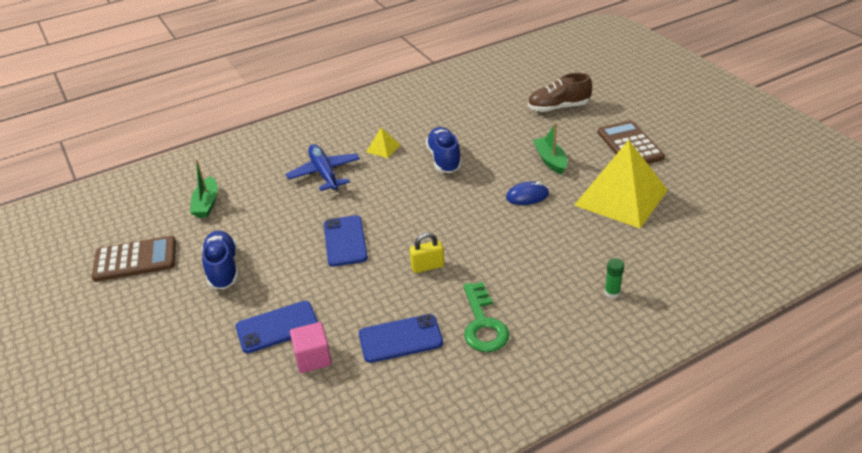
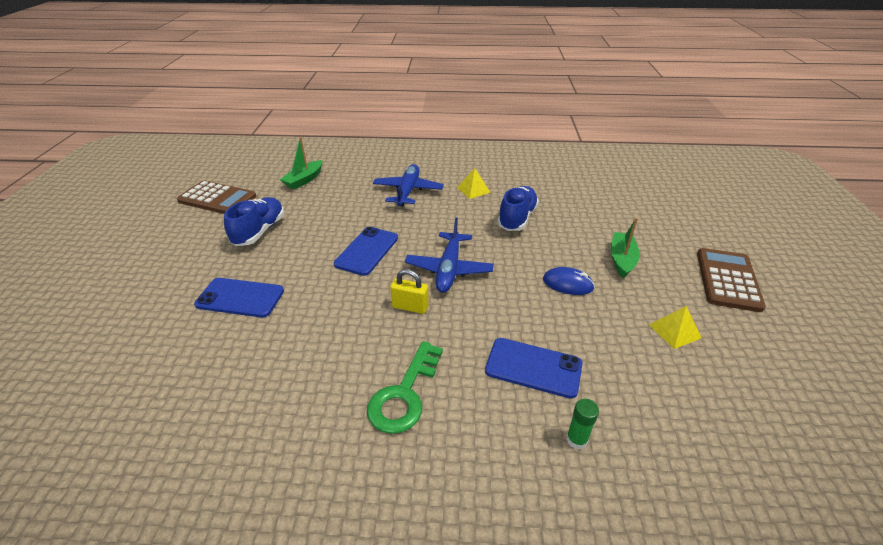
camera: 30 degrees right, 0 degrees up
pink cube [290,322,332,373] -> none
blue phone [359,314,443,363] -> blue phone moved to [485,338,583,399]
brown shoe [528,73,592,112] -> none
yellow pyramid [574,140,668,228] -> yellow pyramid [649,306,702,349], size x0.40
none -> blue plane [405,218,494,293]

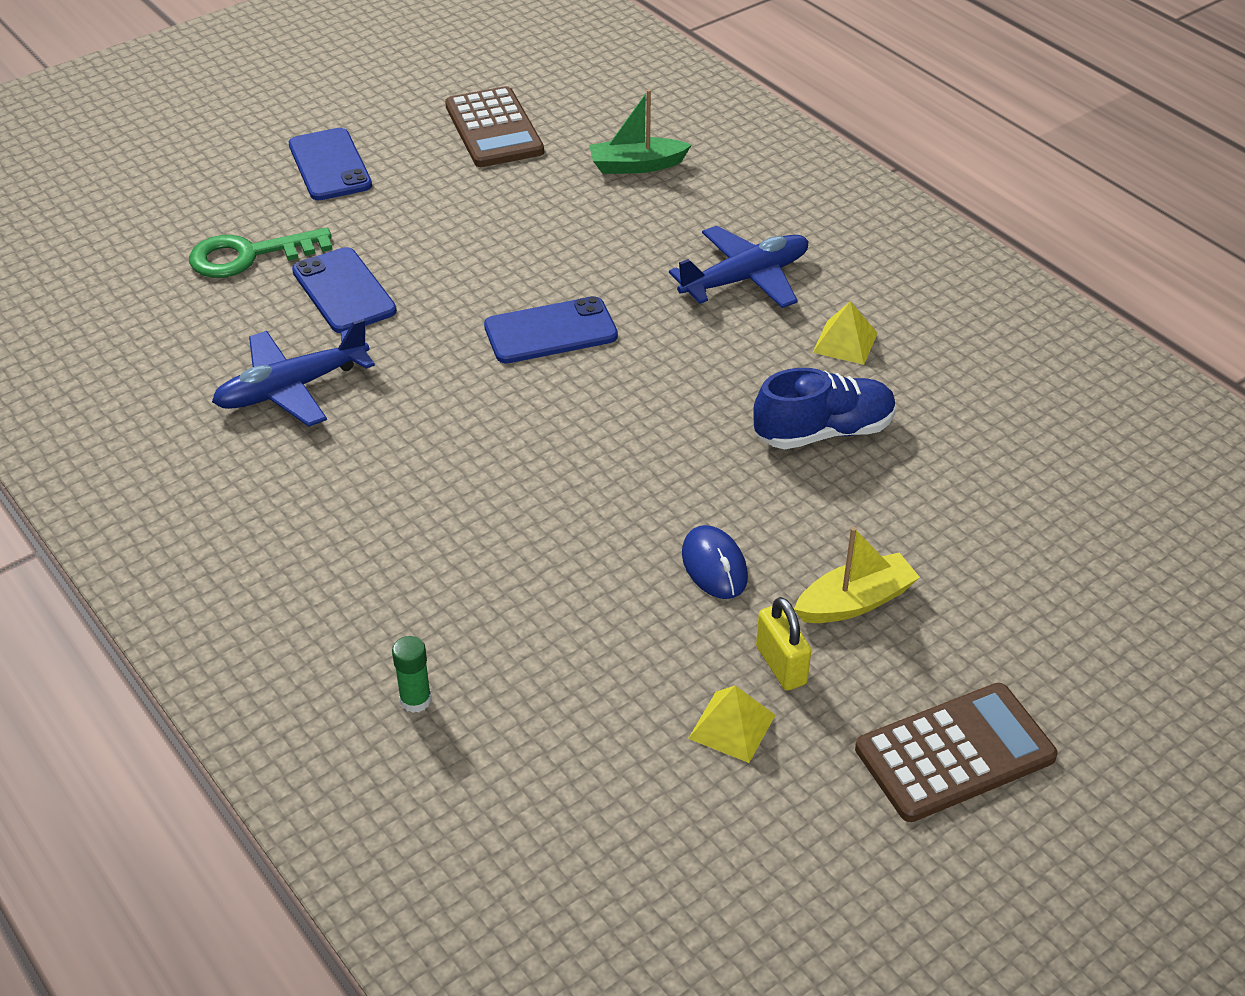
camera: 50 degrees right, 5 degrees up
blue shoe [224,197,284,246] -> none
green key [367,341,443,434] -> green key moved to [189,228,332,278]
yellow padlock [390,269,429,314] -> yellow padlock moved to [756,597,811,691]
blue plane [405,218,494,293] -> blue plane moved to [212,319,375,427]
blue phone [485,338,583,399] -> blue phone moved to [289,128,372,200]
green boat [611,217,640,278] -> yellow boat [794,527,920,623]

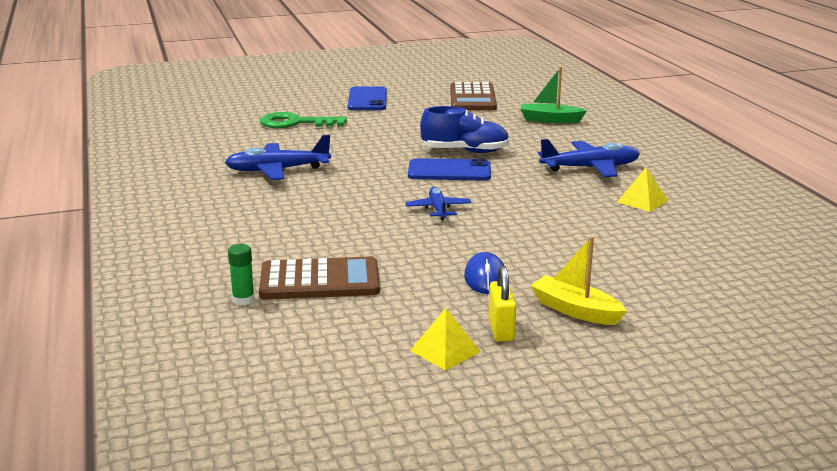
camera: 20 degrees right, 20 degrees down
blue phone [292,247,397,333] -> none
blue shoe [753,368,896,449] -> blue shoe moved to [420,106,509,153]
yellow boat [794,527,920,623] -> yellow boat turned 135 degrees counterclockwise [530,236,627,325]
brown calculator [855,683,1058,822] -> brown calculator moved to [259,256,380,300]
none -> blue plane [405,187,471,220]

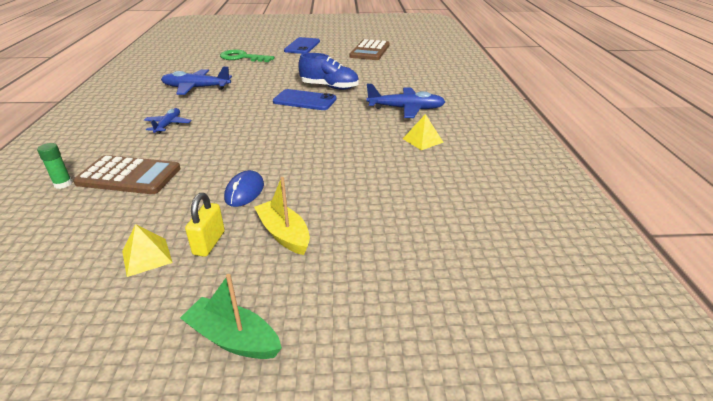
camera: 15 degrees right, 10 degrees up
blue plane [405,187,471,220] -> blue plane moved to [144,108,192,134]
green boat [520,67,587,123] -> green boat moved to [180,274,282,359]

